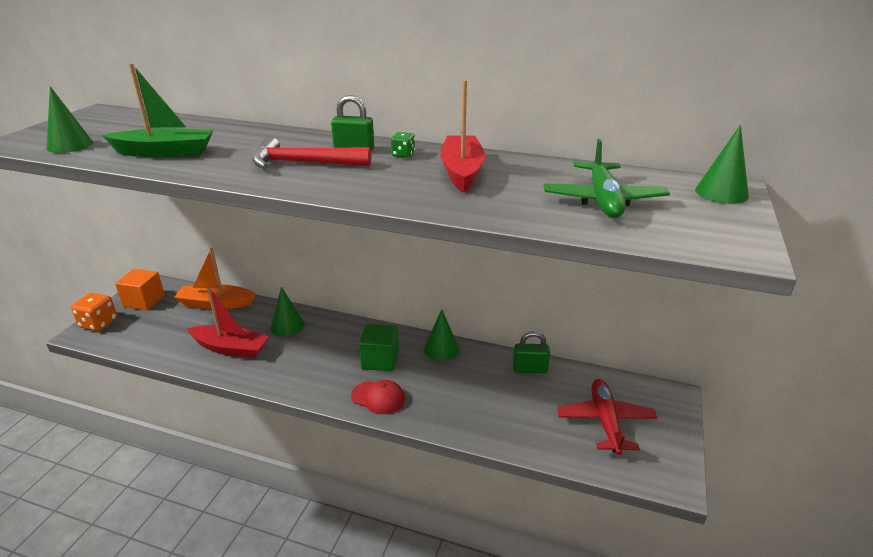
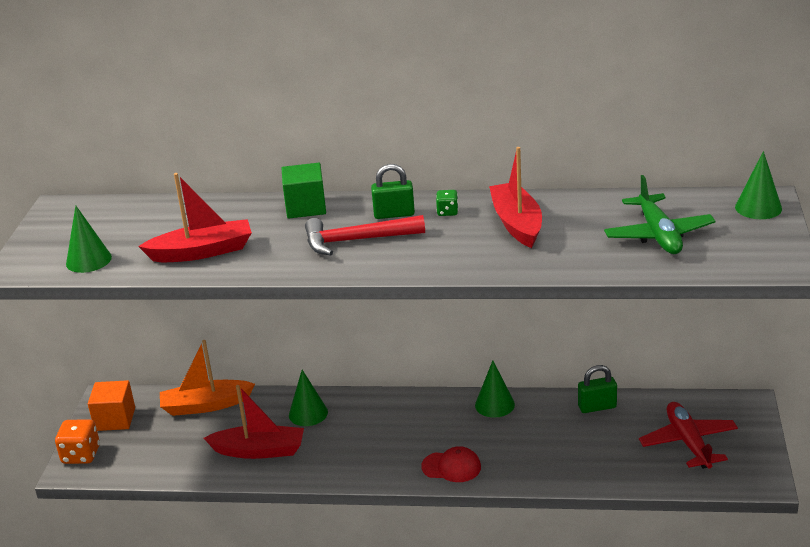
camera: 10 degrees left, 0 degrees up
green boat [102,63,213,157] -> red boat [138,173,252,262]
green cube [359,324,399,371] -> green cube moved to [282,163,326,219]

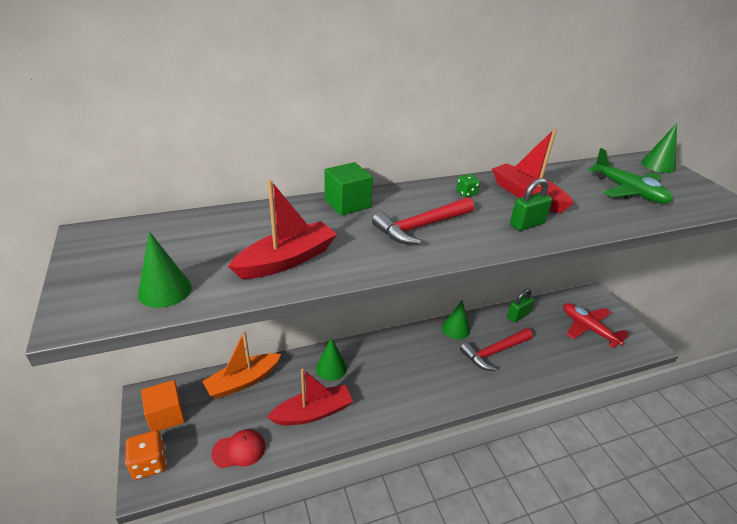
camera: 30 degrees left, 5 degrees up
green padlock [371,164,415,219] -> green padlock moved to [510,178,552,231]
red cap [421,446,481,482] -> red cap moved to [211,429,265,468]
none -> red hammer [460,328,533,371]

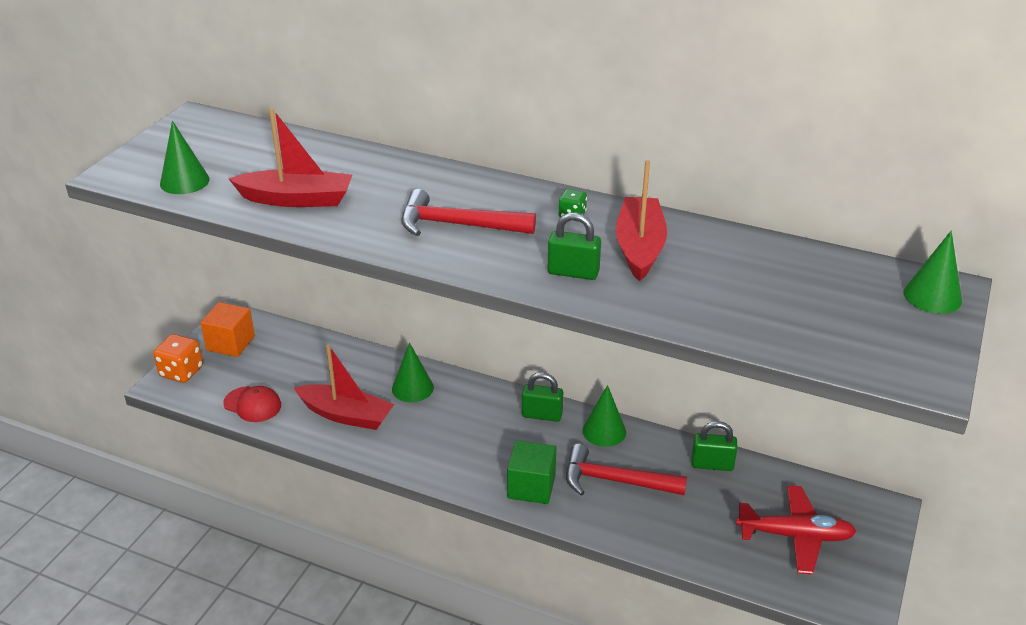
camera: 45 degrees right, 0 degrees up
orange boat [202,331,281,398] -> none
green cube [324,162,373,216] -> green cube moved to [507,440,556,504]
red plane [563,303,629,348] -> red plane turned 90 degrees clockwise [736,485,857,575]
green plane [588,148,673,204] -> none
none -> green padlock [522,372,563,422]

